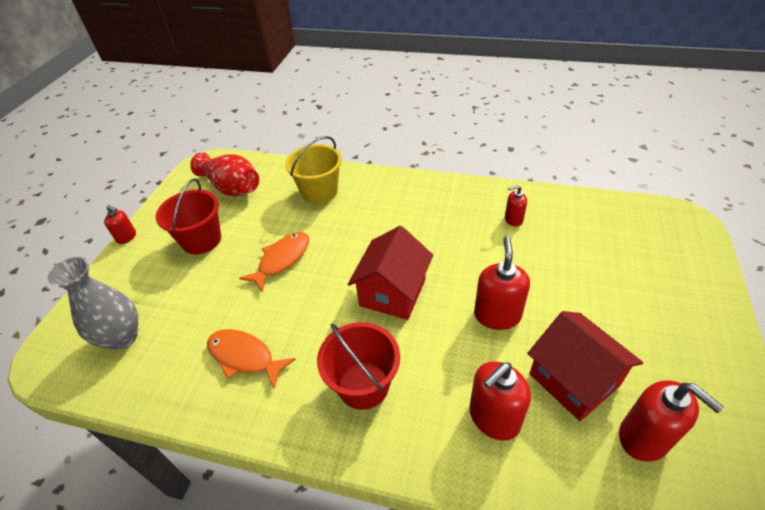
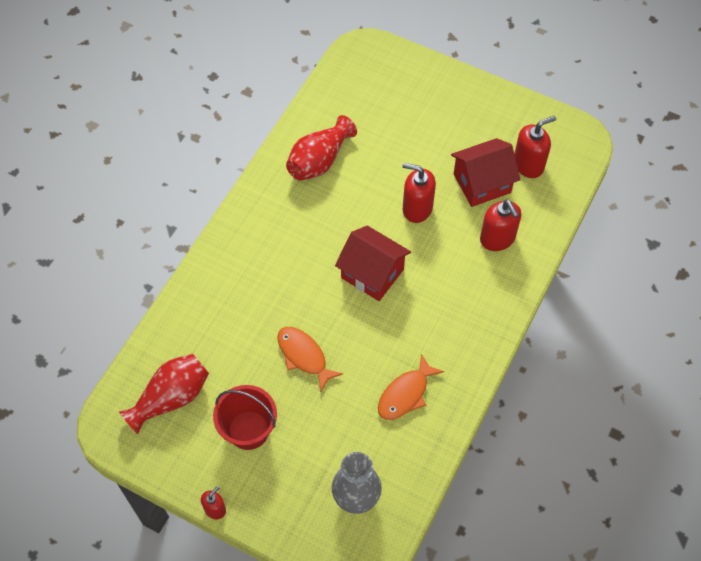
camera: 80 degrees left, 15 degrees up
yellow bucket [285,136,342,204] -> none
red bucket [317,322,400,410] -> none
red soap dispenser [505,185,527,227] -> red vase [286,115,357,181]

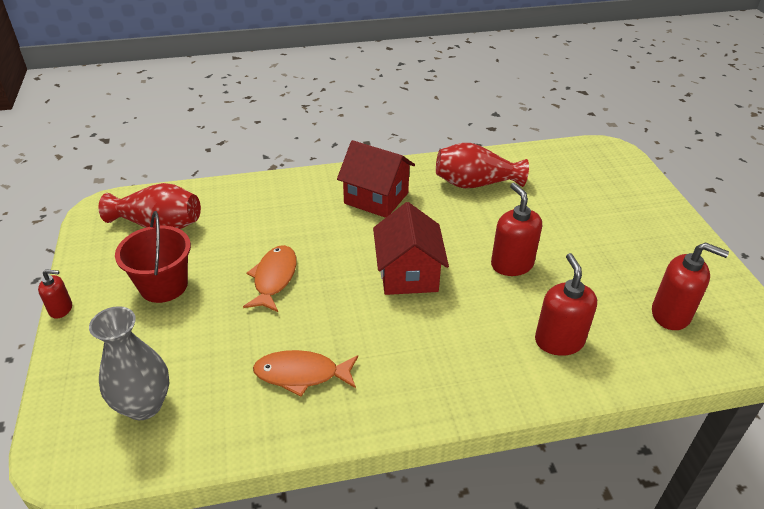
camera: 50 degrees right, 20 degrees down
red house [451,138,521,207] -> red house moved to [337,140,415,218]
red soap dispenser [480,200,521,251] -> red soap dispenser turned 150 degrees clockwise [535,253,597,356]

